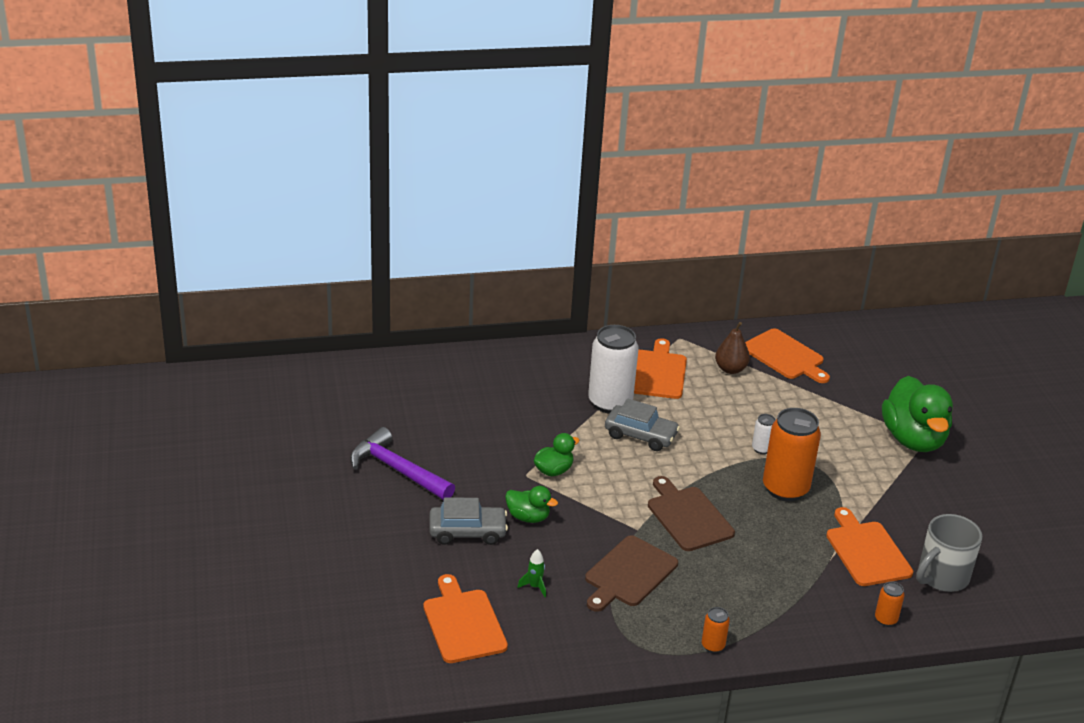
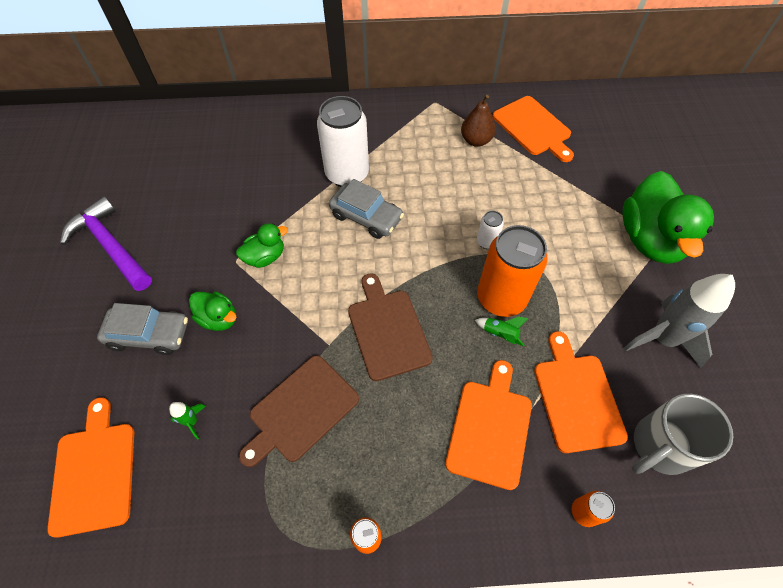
camera: 10 degrees right, 25 degrees up
orange cutting board [634,338,687,399] -> orange cutting board moved to [445,360,532,490]
none -> green rocket [475,317,529,346]
none -> grey rocket [624,274,735,368]

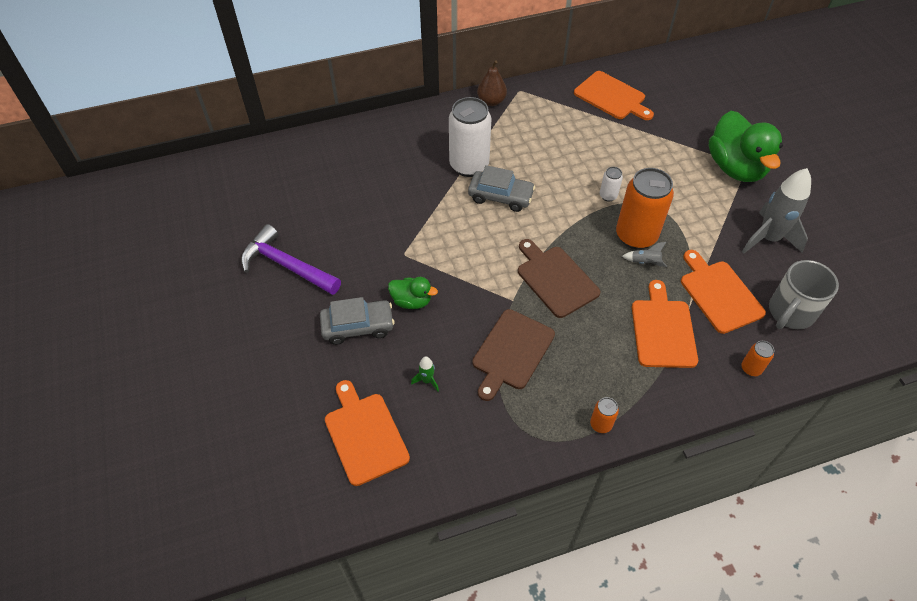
camera: 15 degrees left, 5 degrees down
green duck [236,223,288,268] -> none
brown pear [461,95,496,147] -> brown pear moved to [477,60,507,106]
green rocket [475,317,529,346] -> grey rocket [622,242,667,267]

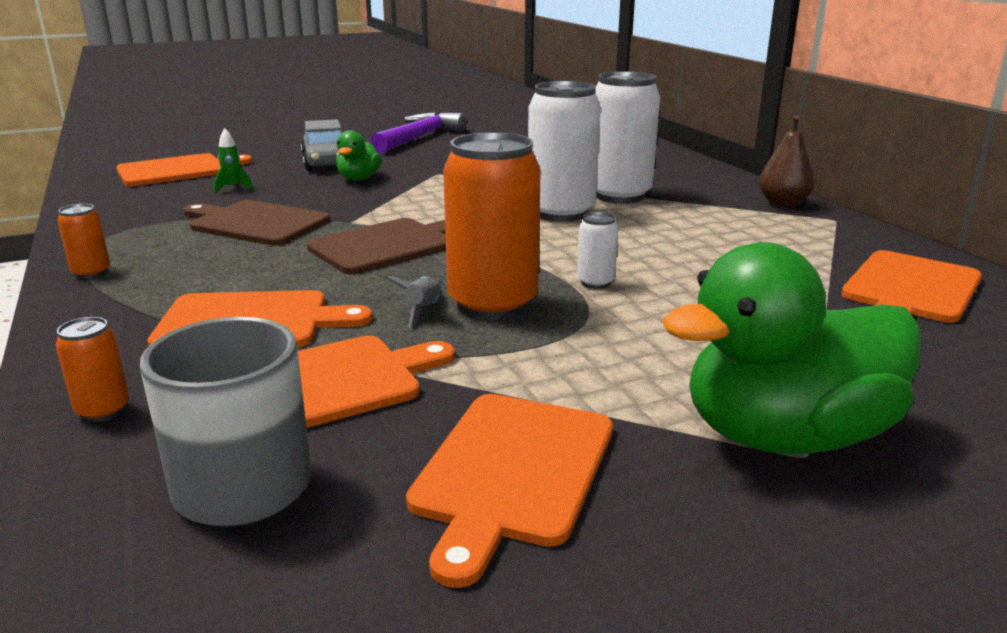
camera: 85 degrees right, 30 degrees down
grey car [468,165,535,212] -> white can [528,81,601,222]
grey rocket [742,168,811,253] -> orange cutting board [406,394,613,588]

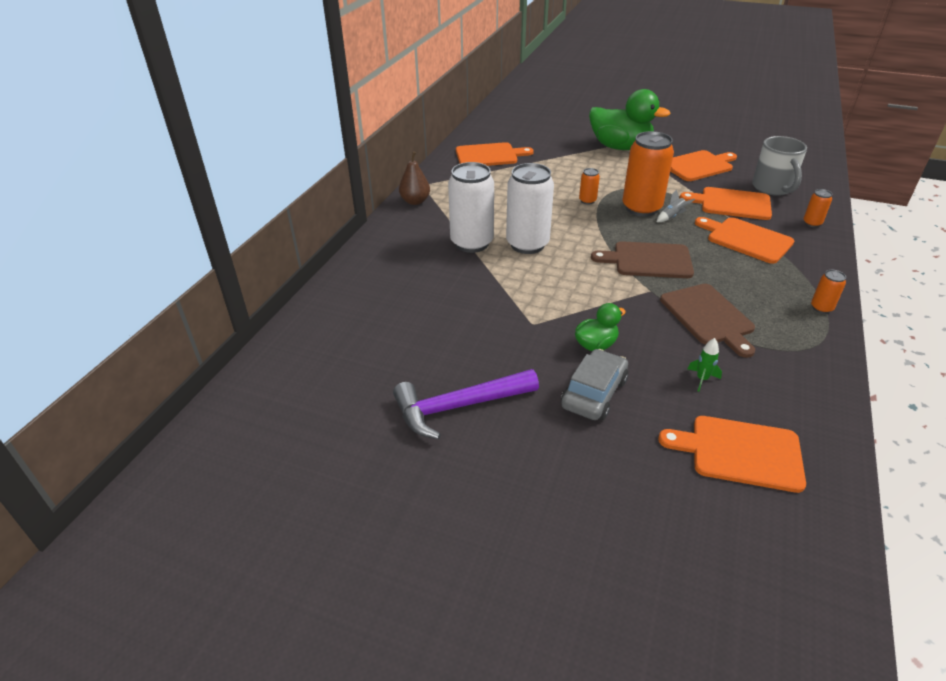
camera: 135 degrees left, 15 degrees up
white can [577,212,618,289] -> orange can [579,168,600,205]

